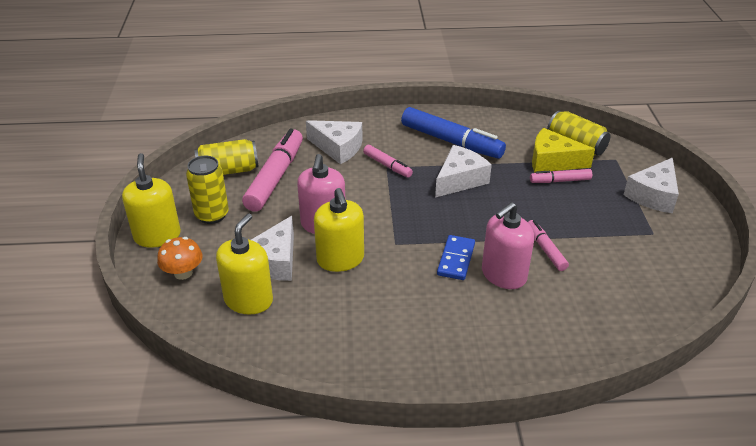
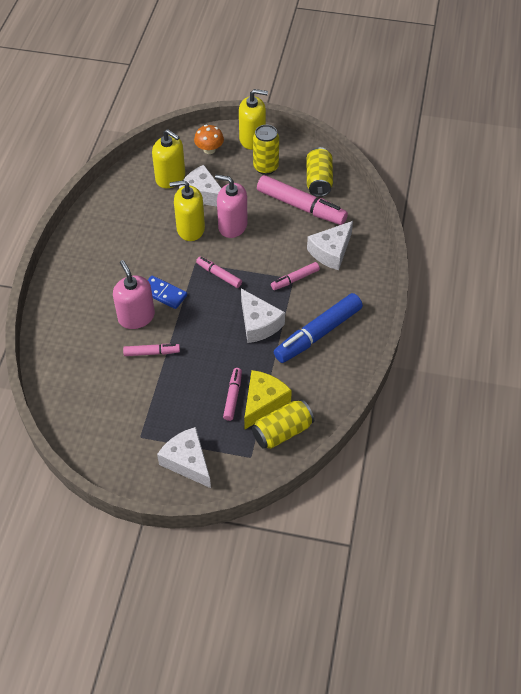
camera: 105 degrees right, 15 degrees up
none -> pink marker [196,256,242,288]

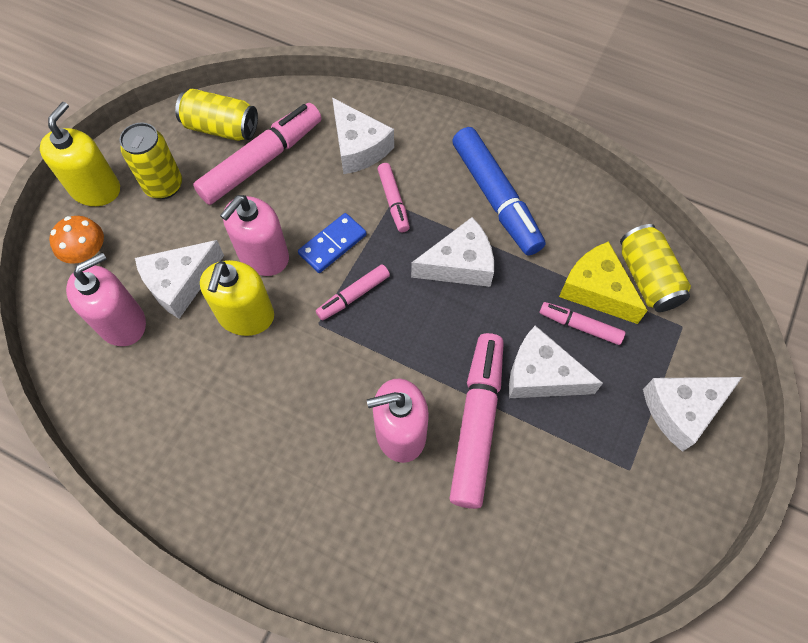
camera: 75 degrees left, 10 degrees up
pink marker [123,344,180,356] -> pink marker [450,333,504,509], size x1.93
blue domino [148,276,187,309] -> blue domino moved to [298,213,366,273]
yellow soap dispenser [152,129,185,188] -> pink soap dispenser [66,252,146,346]
none -> white cheese [509,325,603,398]

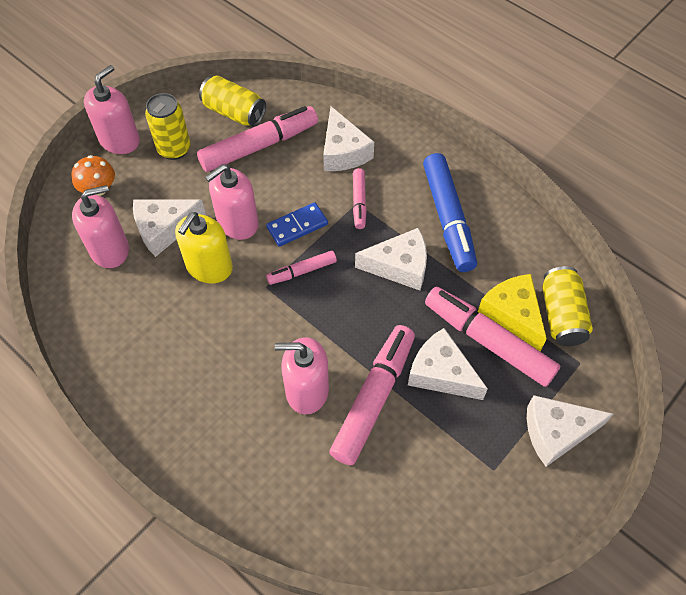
camera: 15 degrees right, 5 degrees down
yellow soap dispenser [40,102,120,206] -> pink soap dispenser [84,65,140,154]
pink marker [540,302,625,345] -> pink marker [425,287,560,387], size x1.93

